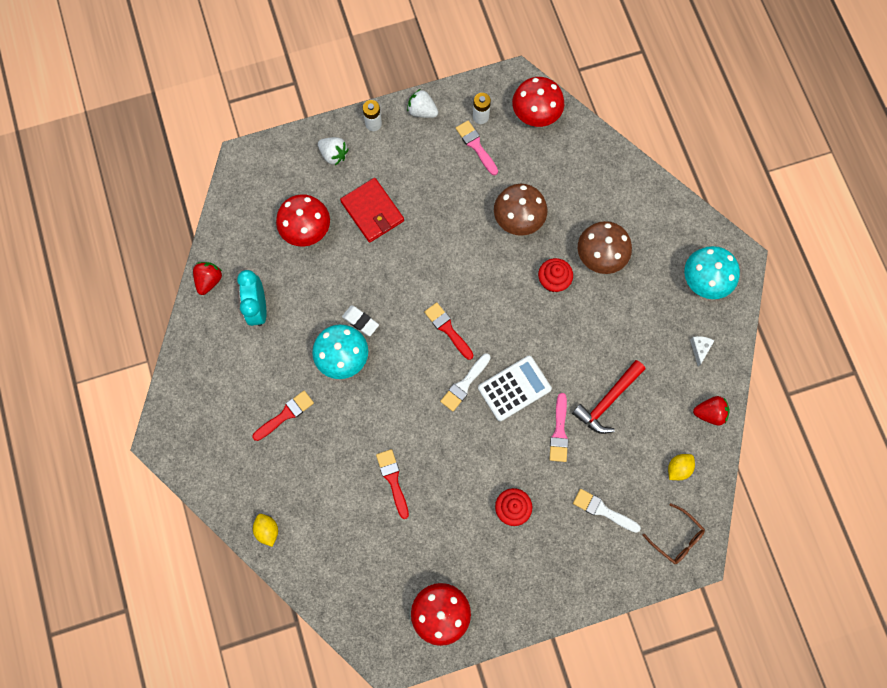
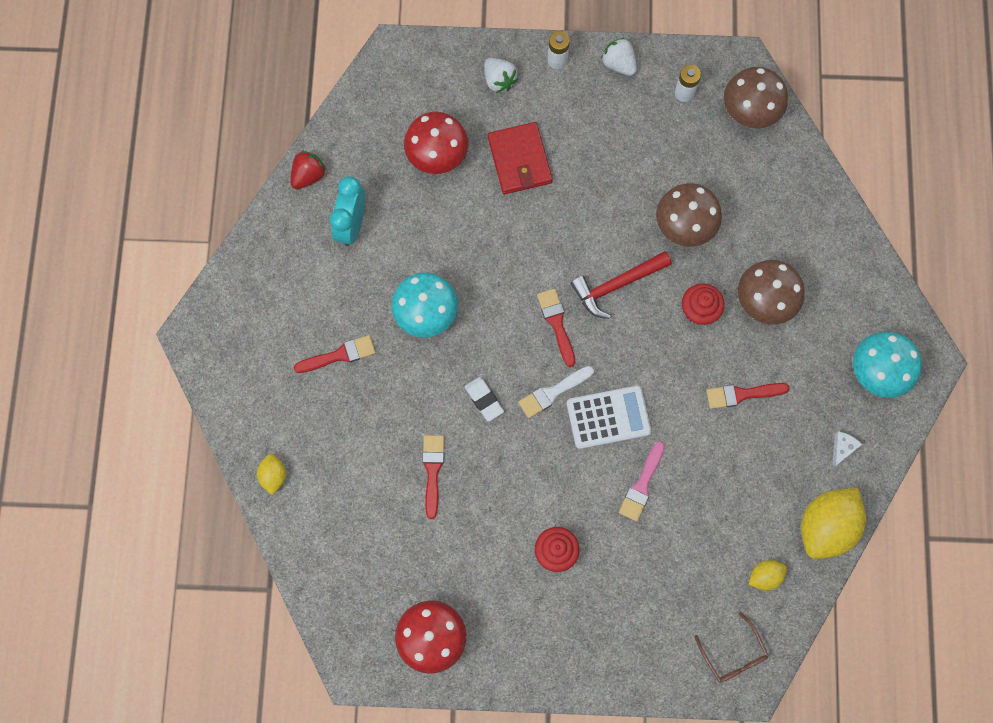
camera: 20 degrees right, 0 degrees up
white eraser [342,305,379,336] -> white eraser moved to [464,377,504,422]
pink brush [456,121,498,175] -> none
red mushroom [512,77,564,127] -> brown mushroom [724,67,788,128]
red hammer [572,360,645,434] -> red hammer moved to [570,251,672,319]
white brush [573,489,641,533] -> none
red strawberry [693,396,730,426] -> yellow lemon [801,488,866,559]
none -> red brush [706,383,790,409]

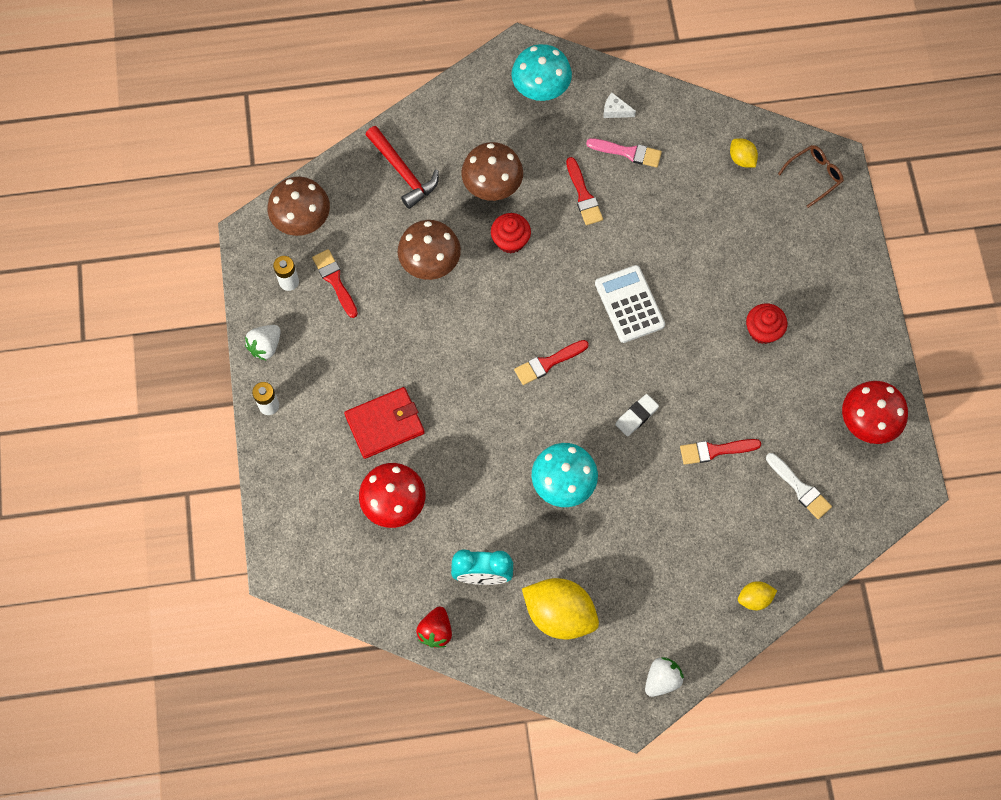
camera: 100 degrees left, 5 degrees down
red strawberry [291,151,326,189] -> red strawberry turned 105 degrees counterclockwise [416,606,452,648]
red brush [294,335,376,373] -> red brush moved to [312,249,358,318]
white strawberry [484,58,518,93] -> white strawberry moved to [645,657,684,697]
white brush [518,366,594,418] -> white brush moved to [766,453,832,519]
red hammer [570,251,672,319] -> red hammer moved to [366,126,439,209]
pink brush [619,441,665,522] -> pink brush moved to [586,138,662,167]
yellow lemon [801,488,866,559] -> yellow lemon moved to [522,578,599,639]

